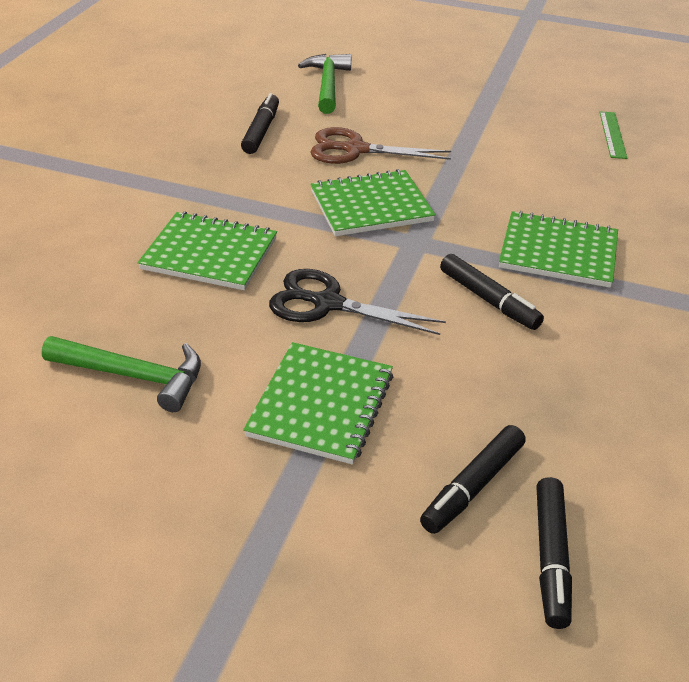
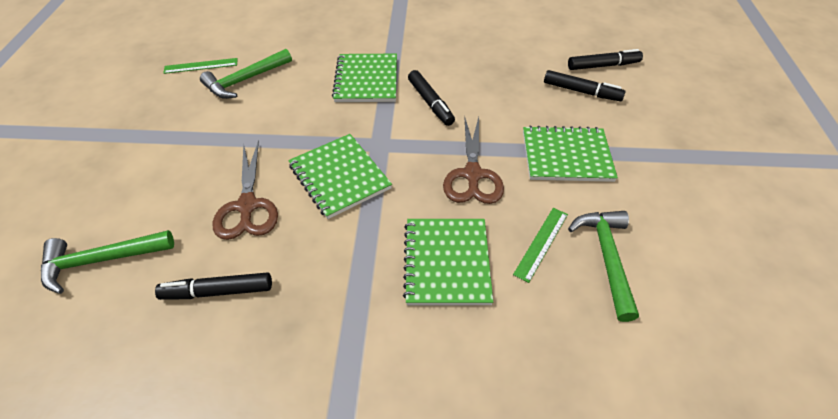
camera: 105 degrees left, 10 degrees up
black scissors [269,269,446,335] -> brown scissors [443,116,504,204]
black marker [440,254,544,330] -> black marker turned 120 degrees clockwise [408,70,455,126]
none -> green hammer [200,49,292,99]
none -> green ruler [513,208,568,283]

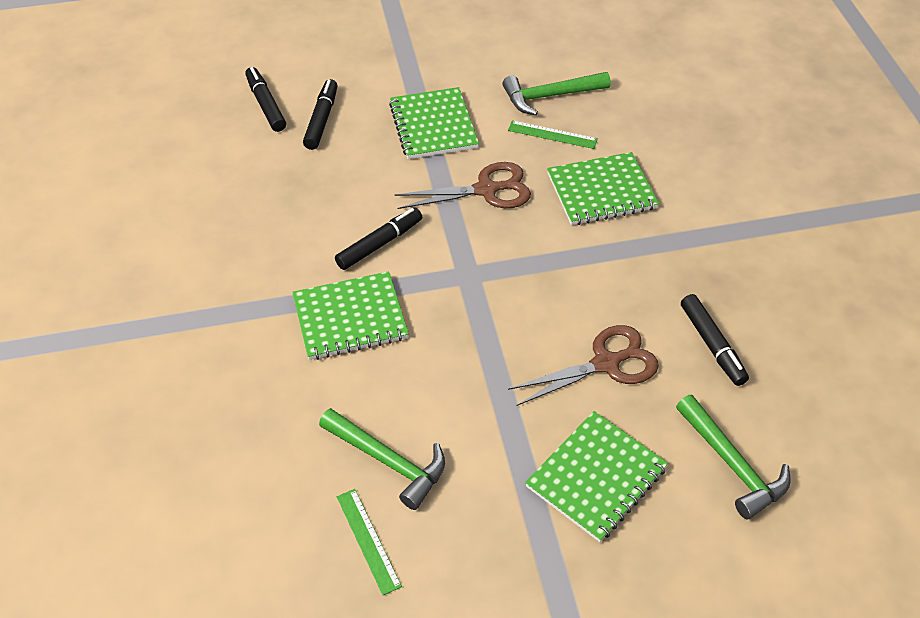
camera: 105 degrees left, 0 degrees up
green notebook [288,134,392,219] -> green notebook moved to [525,411,668,542]

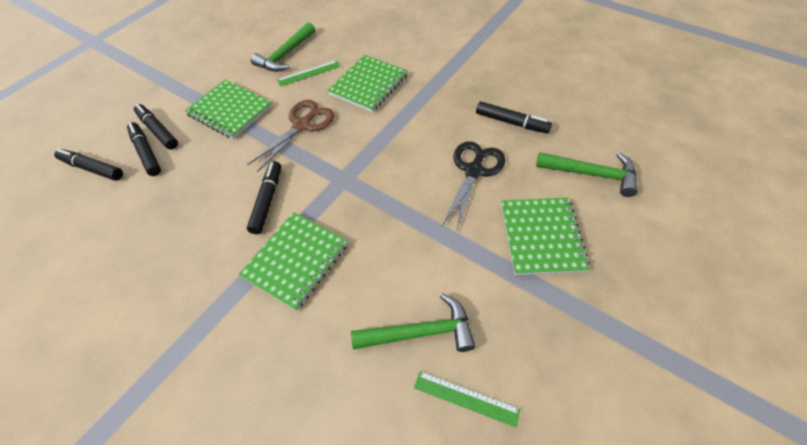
camera: 40 degrees left, 5 degrees up
brown scissors [508,325,659,406] -> black scissors [442,141,506,232]
none -> black marker [134,104,178,149]

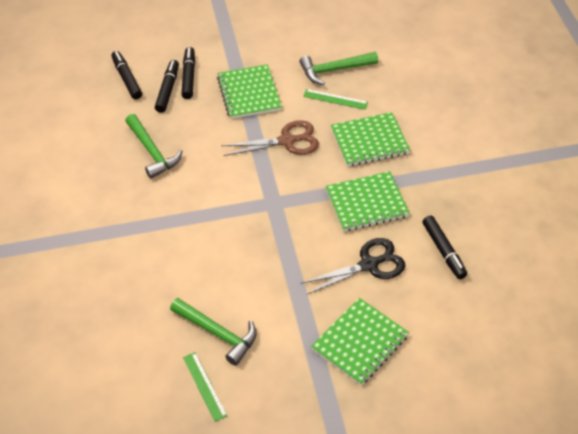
camera: 40 degrees right, 5 degrees down
green notebook [239,212,348,311] -> green notebook moved to [326,171,410,232]
black marker [247,161,281,234] -> none
green hammer [536,152,638,197] -> green hammer moved to [125,114,182,179]

